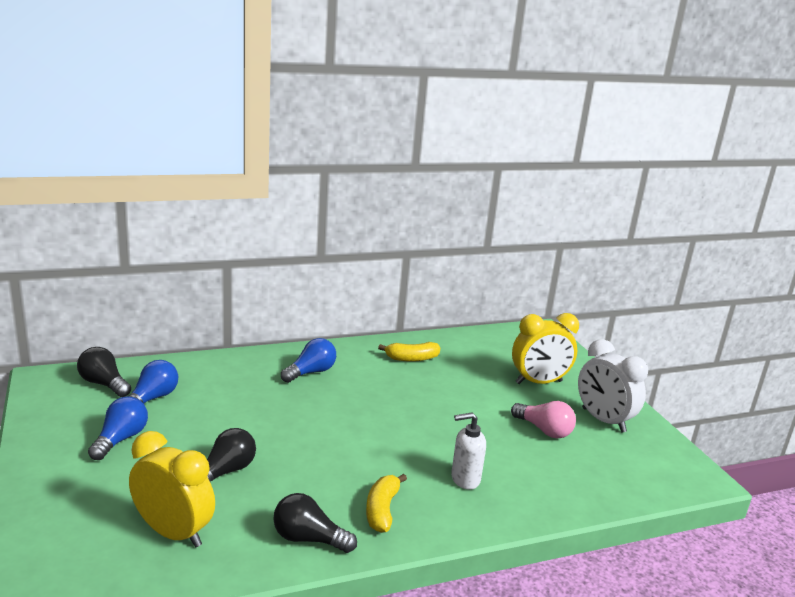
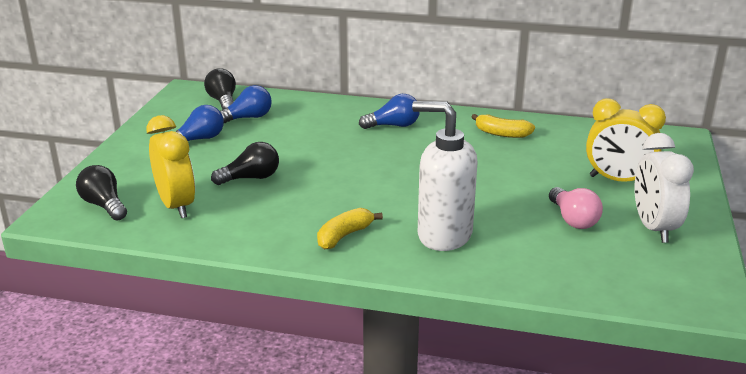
camera: 35 degrees right, 5 degrees up
black light bulb [273,493,357,553] -> black light bulb moved to [76,165,127,221]
white soap dispenser [451,412,486,489] -> white soap dispenser [412,101,477,251], size x1.82

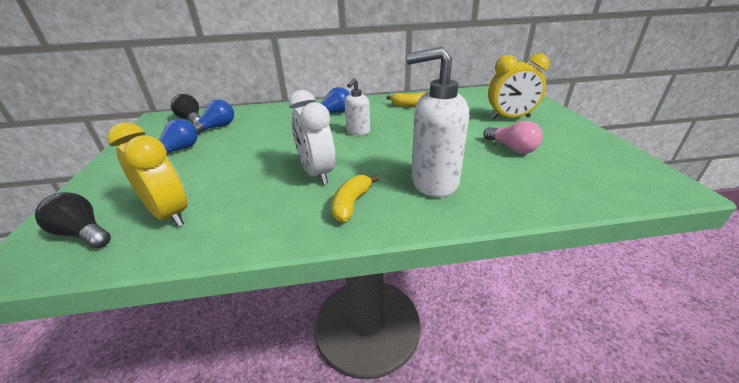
camera: 20 degrees left, 5 degrees up
black light bulb [211,142,279,185] -> none
white clock [635,133,694,243] -> white clock moved to [289,90,335,185]
none -> white soap dispenser [345,78,370,135]

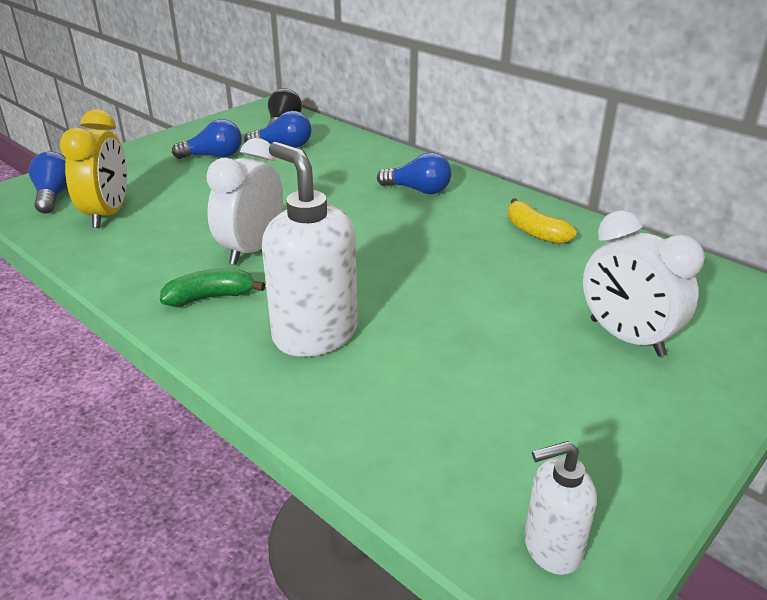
camera: 50 degrees right, 0 degrees up
black light bulb [35,192,111,248] -> blue light bulb [29,151,67,214]
yellow banana [332,175,379,222] -> green banana [160,268,265,307]
white soap dispenser [345,78,370,135] -> white soap dispenser moved to [524,441,597,575]
pink light bulb [484,121,543,154] -> none
yellow clock [488,54,549,119] -> white clock [583,210,705,357]

